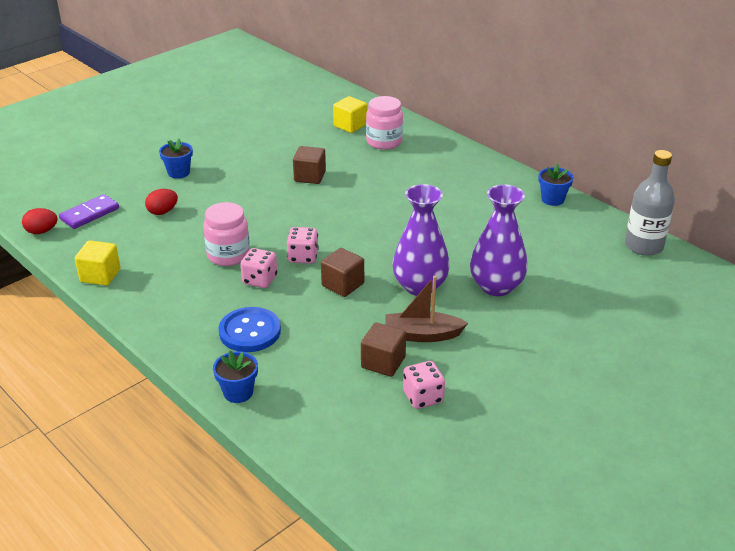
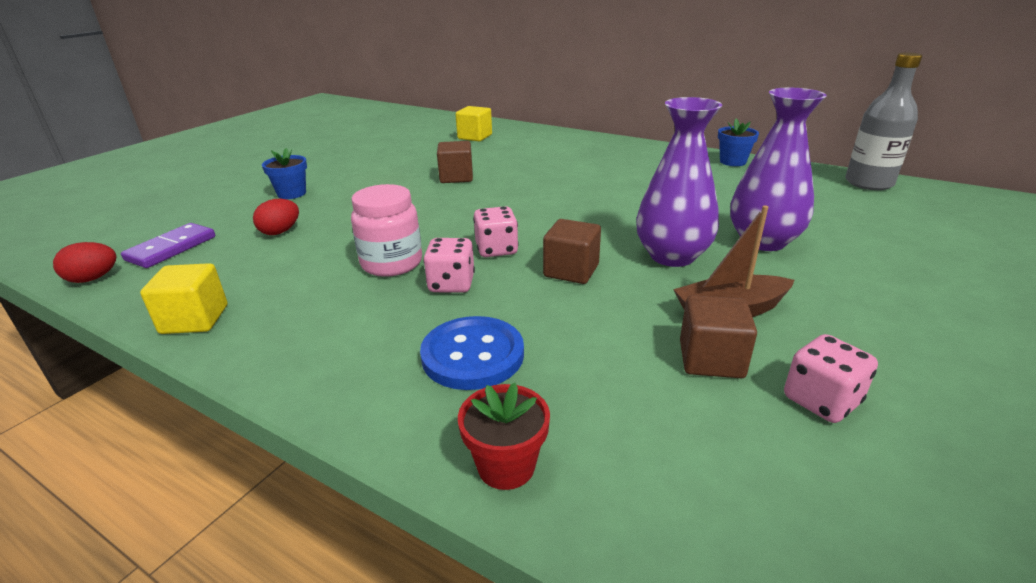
camera: 15 degrees left, 5 degrees down
blue flower pot [213,351,258,403] -> red flower pot [458,383,550,490]
pink jar [366,96,403,150] -> none

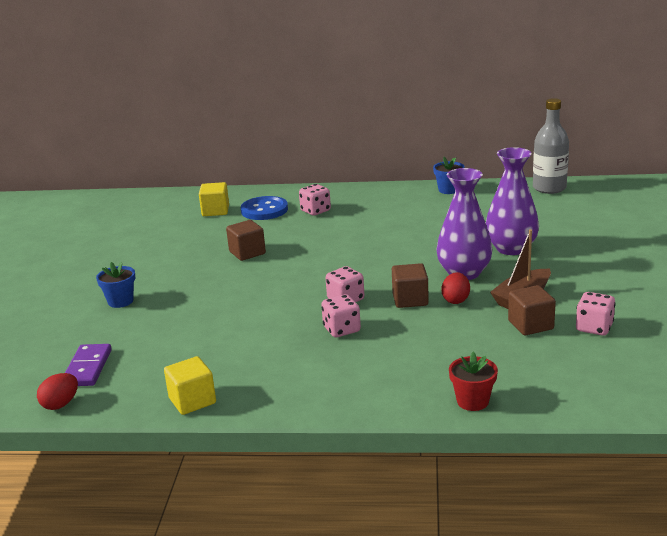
camera: 25 degrees left, 5 degrees down
red egg [253,199,299,235] -> red egg moved to [441,272,470,304]
pink jar [351,184,422,277] -> none
blue button [420,316,524,390] -> blue button moved to [241,196,288,220]
none -> pink dice [299,184,331,216]

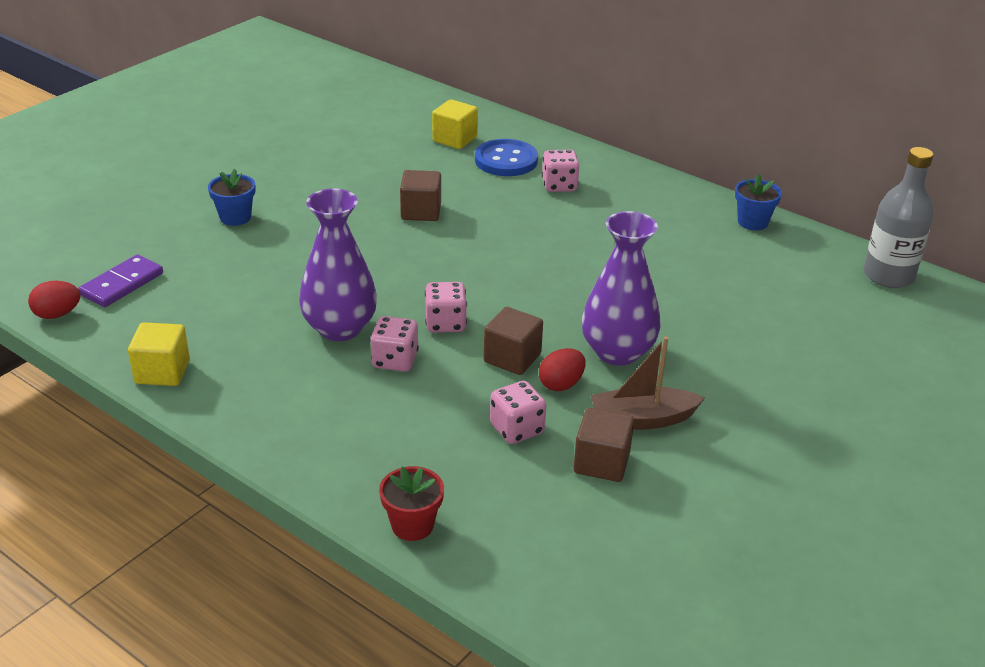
camera: 30 degrees right, 10 degrees up
purple vase [486,147,539,255] -> purple vase moved to [299,188,377,341]
pink dice [576,292,616,336] -> pink dice moved to [490,381,546,444]

